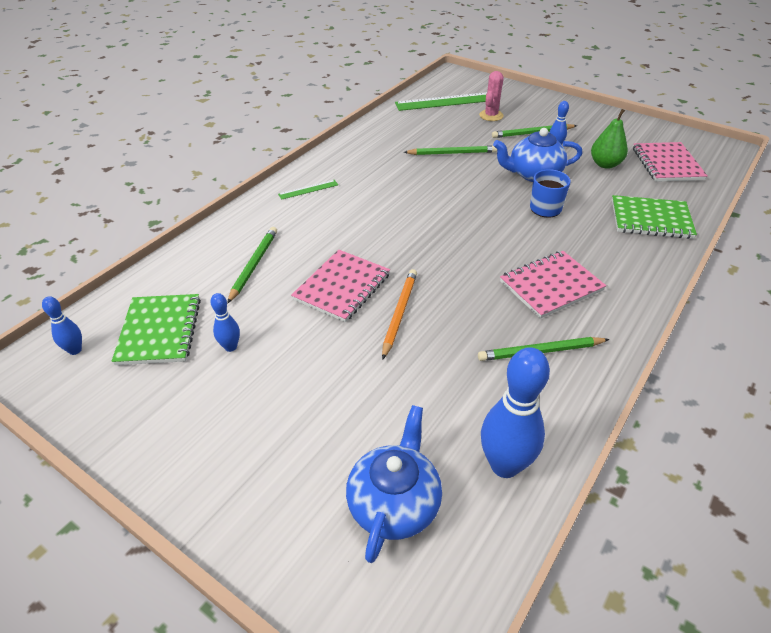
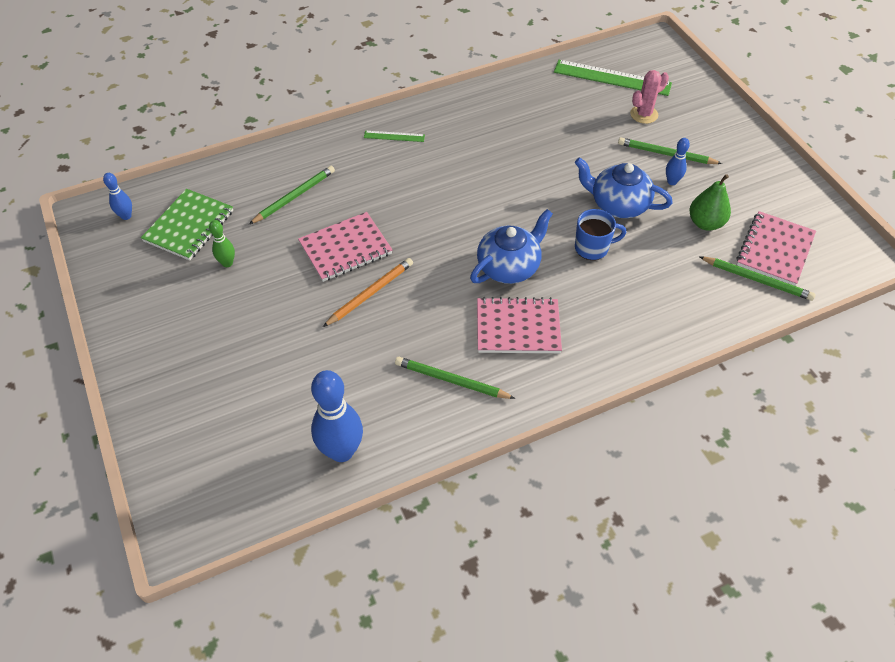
camera: 30 degrees right, 10 degrees up
blue bowling pin [210,293,240,352] -> green bowling pin [209,220,235,267]
blue teapot [346,405,442,563] -> blue teapot moved to [470,209,553,284]
green pencil [404,145,497,155] -> green pencil moved to [699,256,816,301]
green notebook [612,195,697,239] -> none

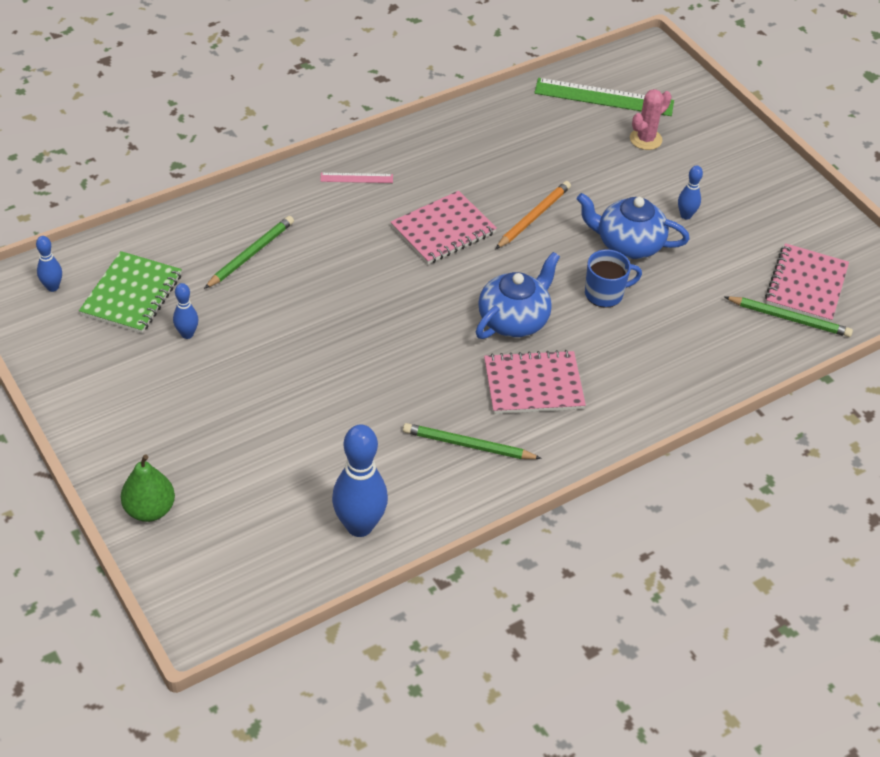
camera: 10 degrees left, 5 degrees down
green bowling pin [209,220,235,267] -> blue bowling pin [173,283,198,339]
pink notebook [298,212,392,282] -> pink notebook moved to [390,191,497,264]
orange pencil [323,258,413,327] -> orange pencil moved to [496,181,571,249]
green ruler [364,131,425,142] -> pink ruler [320,173,393,183]
green pencil [618,137,722,164] -> none
green pear [689,174,731,231] -> green pear moved to [121,454,175,522]

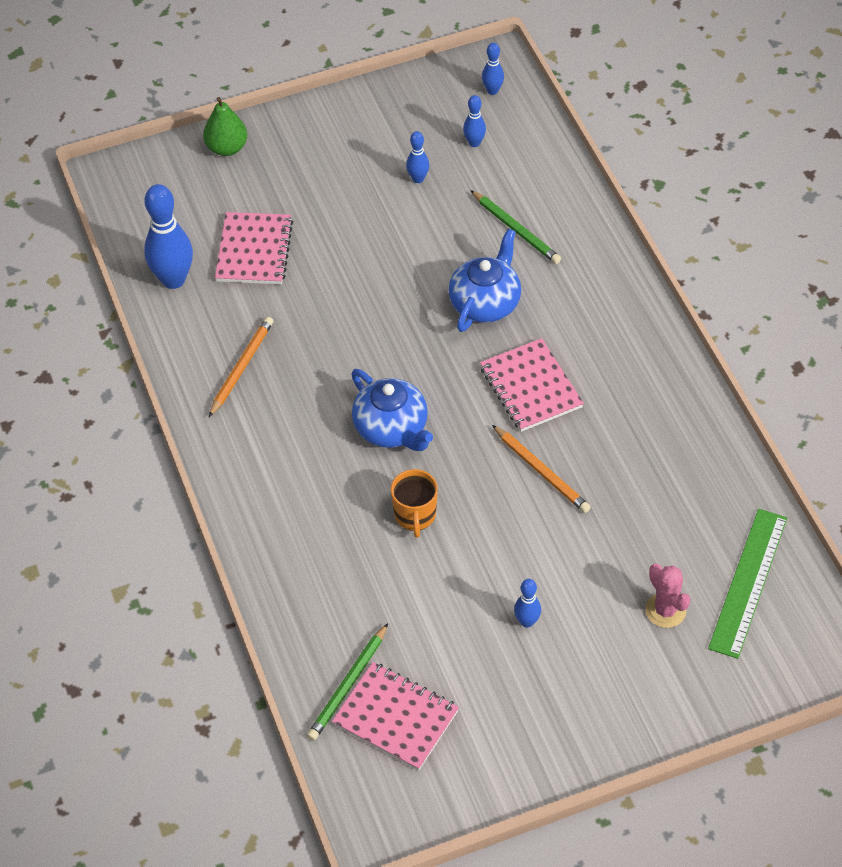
camera: 105 degrees right, 5 degrees up
green notebook [79,251,182,333] -> blue bowling pin [463,95,486,147]
pink ruler [320,173,393,183] -> none
green pencil [403,423,542,459] -> orange pencil [209,317,273,417]
pink notebook [484,350,586,414] -> pink notebook moved to [215,212,293,284]
blue teapot [577,193,690,259] -> blue teapot moved to [449,229,521,332]
blue mug [585,249,642,308] -> orange mug [391,469,438,538]

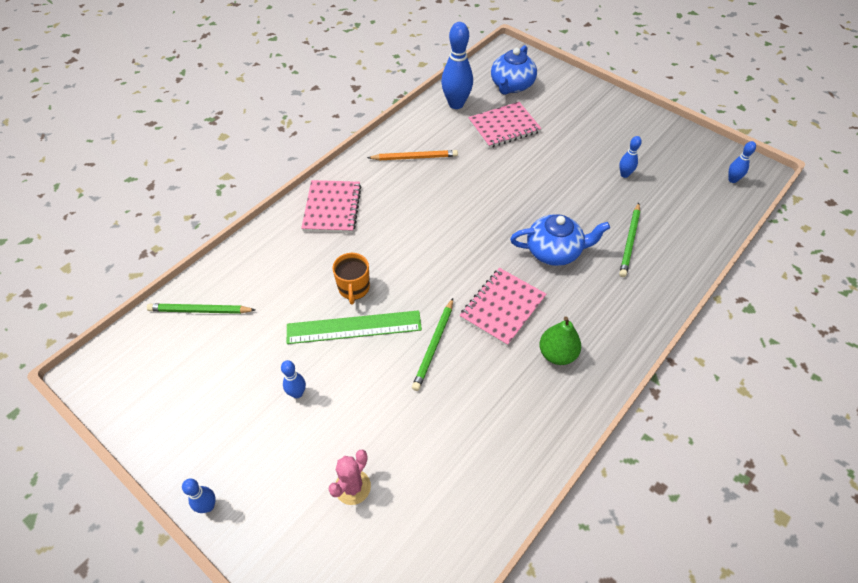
camera: 60 degrees right, 0 degrees up
green pear [203,97,247,156] -> green pear moved to [539,316,581,365]
pink notebook [332,662,459,771] -> pink notebook moved to [301,180,361,233]
blue teapot [351,369,433,451] -> blue teapot moved to [491,45,537,95]
orange mug [391,469,438,538] -> orange mug turned 60 degrees counterclockwise [332,253,370,305]
blue bowling pin [463,95,486,147] -> blue bowling pin moved to [182,478,216,513]
orange pencil [492,425,591,513] -> green pencil [412,298,453,391]
green ruler [708,509,787,659] -> green ruler moved to [287,310,422,344]

